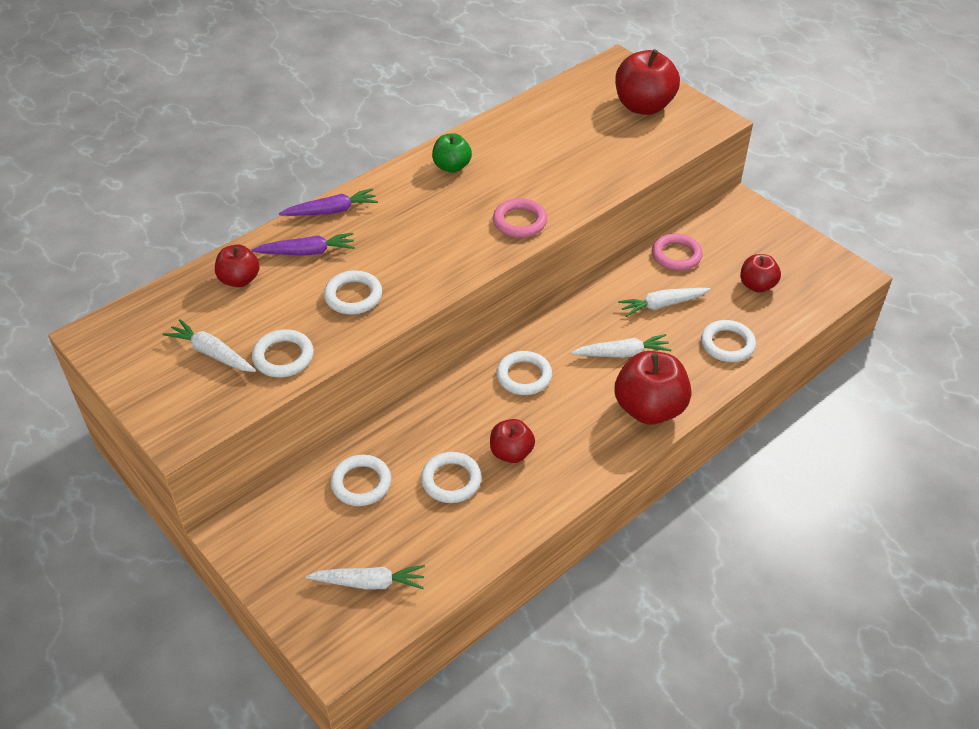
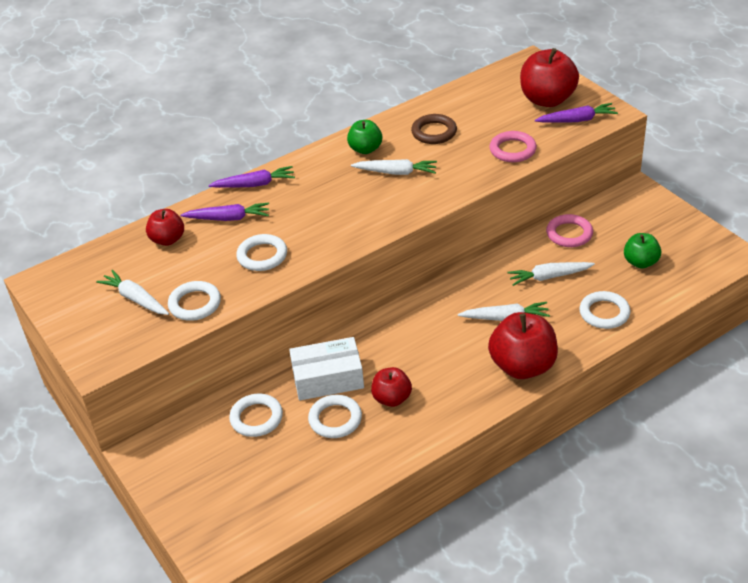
camera: 10 degrees right, 5 degrees down
white carrot [306,565,425,590] -> white carrot moved to [351,159,437,175]
pink ring [493,198,547,238] -> pink ring moved to [490,131,537,162]
white ring [496,351,552,395] -> none
red apple [740,254,781,293] -> green apple [624,233,661,269]
none -> white box [289,337,364,401]
none -> brown ring [411,114,457,144]
none -> purple carrot [535,103,618,123]

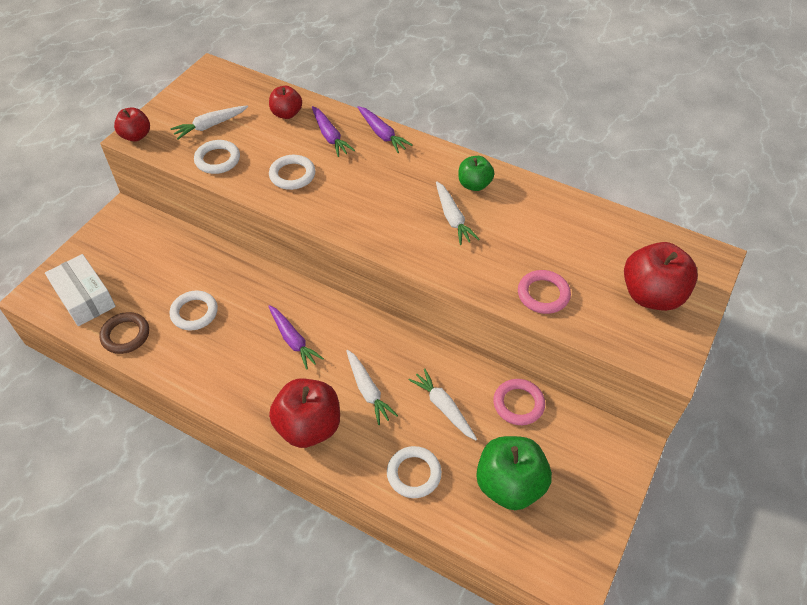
camera: 60 degrees right, 10 degrees up
white carrot [96,270,169,315] -> white carrot turned 135 degrees counterclockwise [170,105,248,139]
white ring [229,394,283,437] -> none
white box [289,337,364,401] -> white box moved to [45,254,116,326]
red apple [371,367,412,407] -> red apple moved to [114,107,150,142]
brown ring [411,114,457,144] -> brown ring moved to [99,312,149,354]
purple carrot [535,103,618,123] -> purple carrot moved to [268,305,324,370]
green apple [624,233,661,269] -> green apple [476,436,552,510], size x1.72

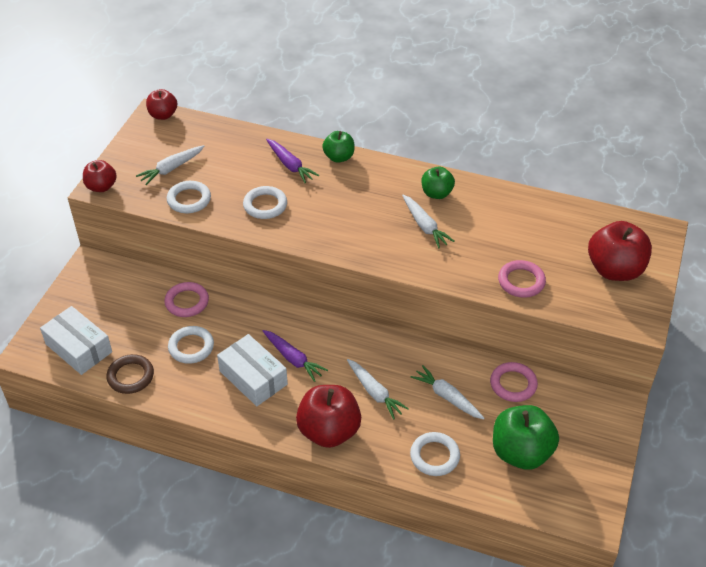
camera: 10 degrees left, 5 degrees down
red apple [269,86,302,119] -> red apple moved to [146,89,177,120]
purple carrot [358,106,413,153] -> green apple [322,131,355,163]
none -> pink ring [164,282,209,317]
none -> white box [217,334,288,406]

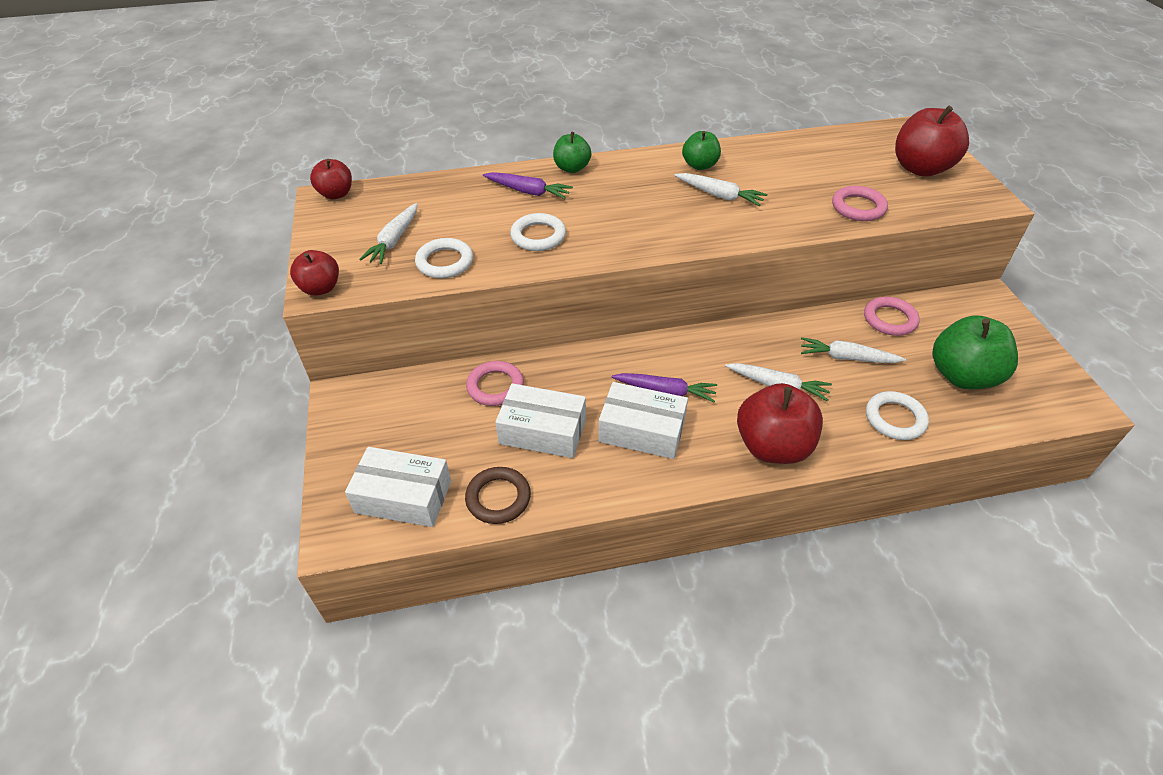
camera: 30 degrees left, 0 degrees up
white ring [168,326,214,364] -> white box [495,383,586,458]

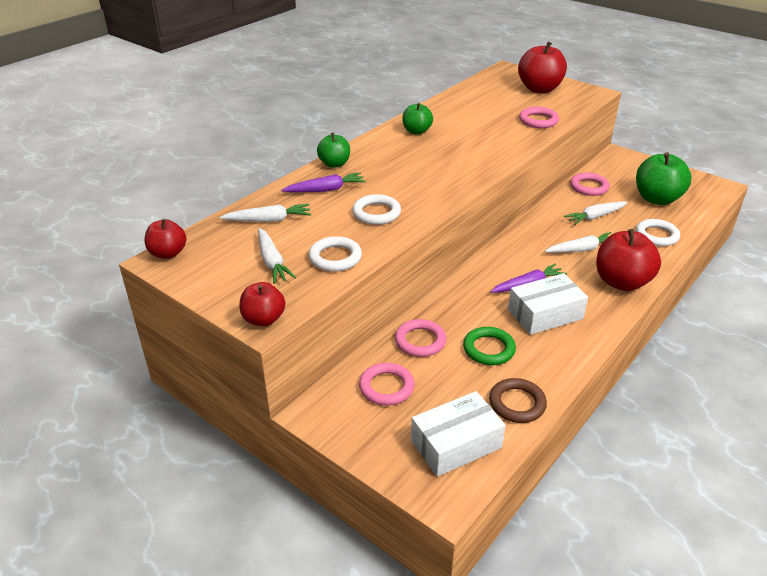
camera: 40 degrees left, 10 degrees down
white box [495,383,586,458] -> green ring [463,327,516,365]
white carrot [674,173,767,206] -> white carrot moved to [220,204,311,222]
none -> pink ring [359,363,415,406]

